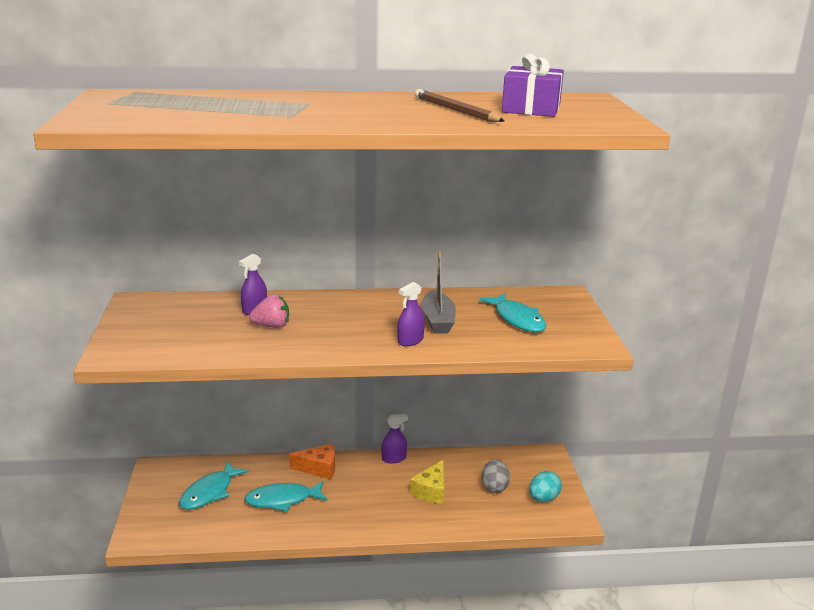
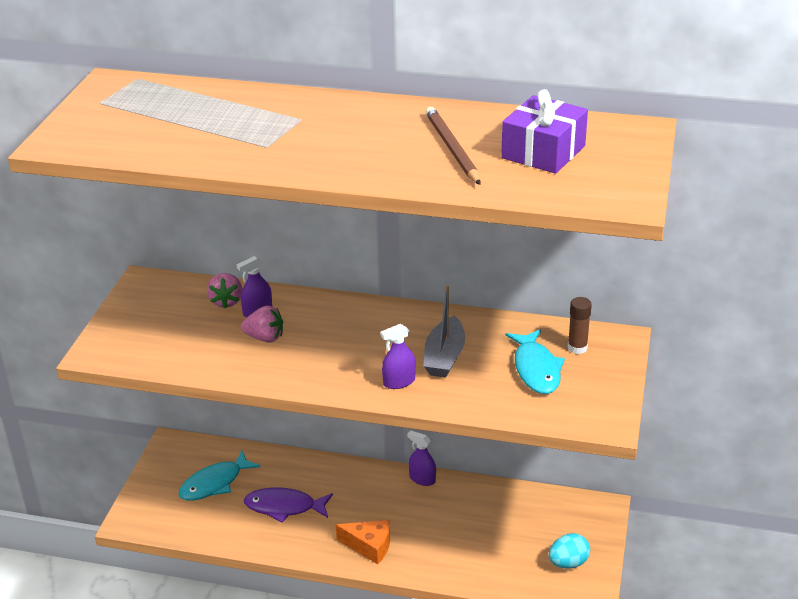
camera: 20 degrees right, 10 degrees up
turquoise fish [244,481,328,512] -> purple fish [244,488,333,523]
orange cheese [289,444,335,479] -> orange cheese moved to [336,520,390,564]
purple spray bottle [381,414,408,463] -> purple spray bottle turned 150 degrees counterclockwise [407,430,436,486]
yellow cheese [410,460,444,504] -> none
grey egg [481,459,510,493] -> none
none -> pink strawberry [207,273,243,309]
none -> brown glue stick [568,297,592,354]

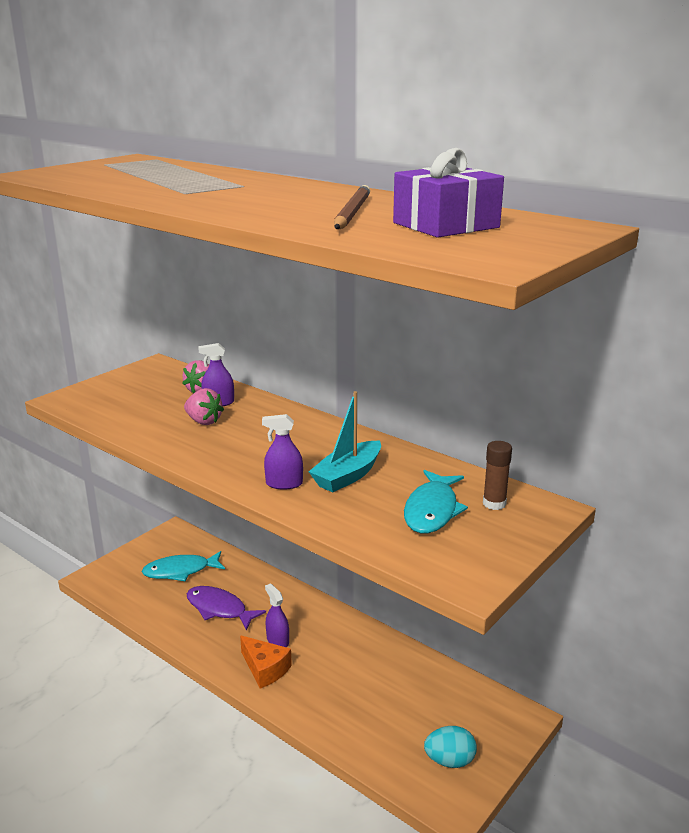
camera: 25 degrees right, 10 degrees down
purple spray bottle [407,430,436,486] -> purple spray bottle moved to [265,583,289,647]
grey boat [423,285,465,378] -> turquoise boat [309,391,381,492]

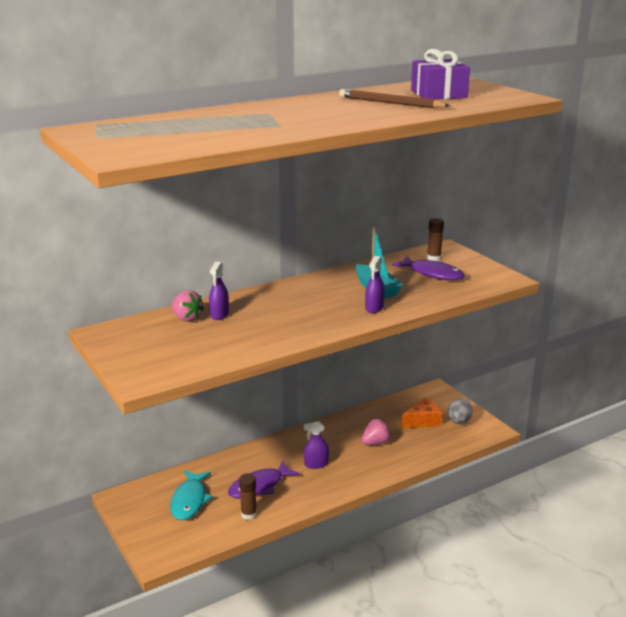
camera: 70 degrees left, 0 degrees up
pink strawberry [184,388,224,425] -> pink strawberry moved to [361,419,391,445]
orange cheese [240,635,292,688] -> orange cheese moved to [401,398,442,428]
turquoise fish [404,470,468,533] -> purple fish [392,256,465,280]
turquoise egg [424,726,477,768] -> grey egg [448,398,473,424]
none -> brown glue stick [239,473,257,520]

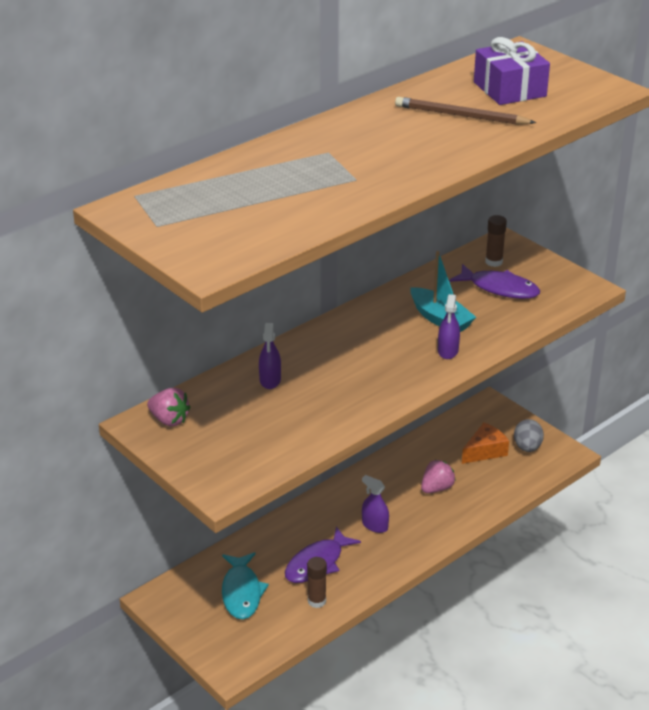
camera: 10 degrees left, 10 degrees up
pink strawberry [171,290,204,322] -> pink strawberry moved to [147,388,191,426]
purple spray bottle [304,421,329,469] -> purple spray bottle turned 60 degrees clockwise [362,475,389,533]

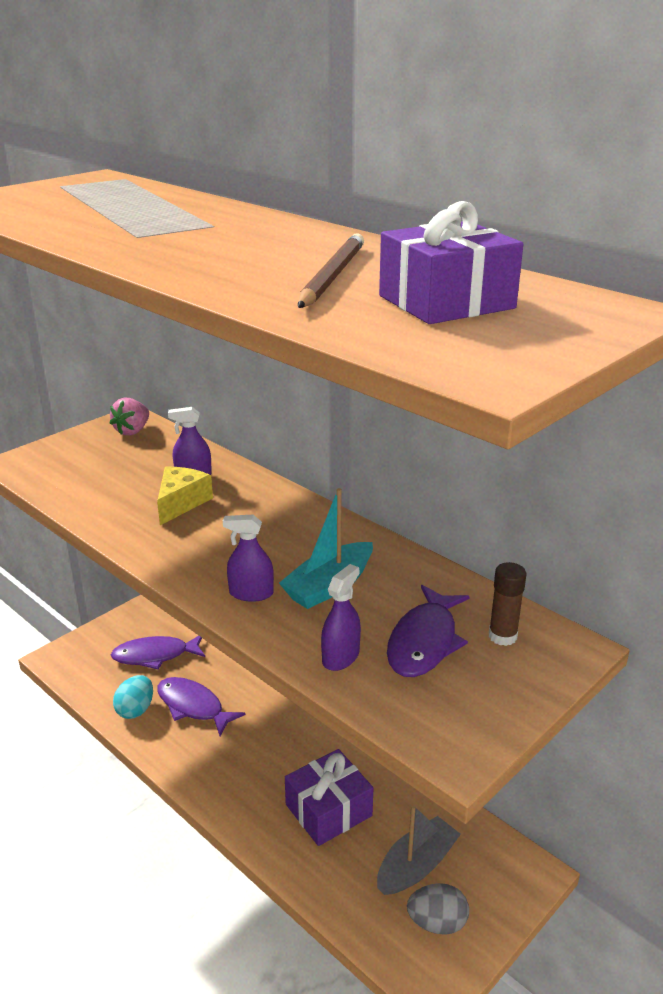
camera: 85 degrees right, 5 degrees down
turquoise fish [222,552,269,619] -> purple fish [111,636,205,669]
brown glue stick [307,557,327,608] -> turquoise egg [113,675,153,719]
purple spray bottle [362,475,389,533] -> purple spray bottle moved to [321,564,361,671]
pink strawberry [421,460,456,493] -> purple gift [285,749,373,846]
orange cheese [462,423,509,464] -> grey boat [377,805,461,895]
none -> yellow cheese [157,467,213,525]

